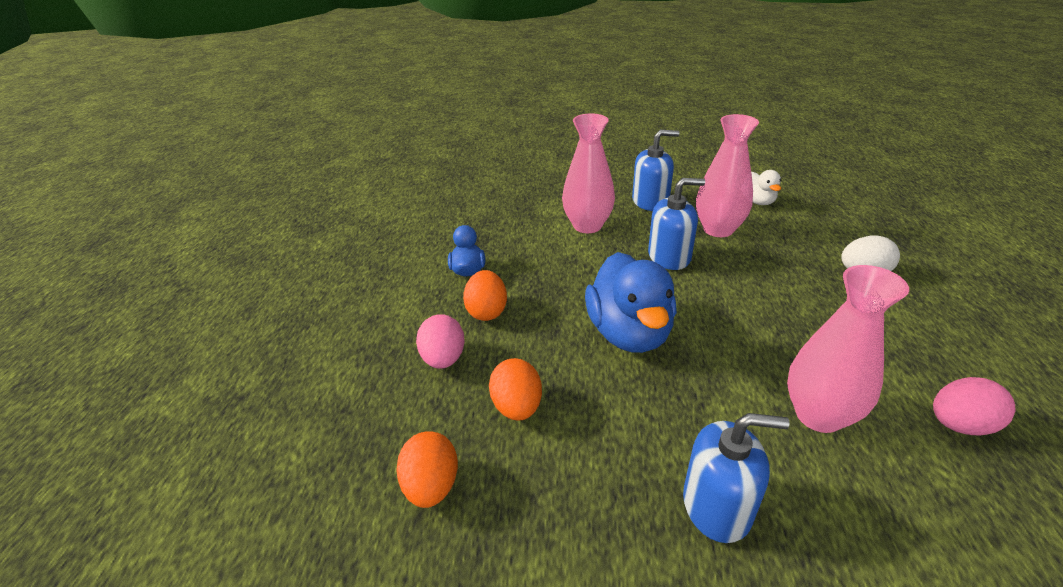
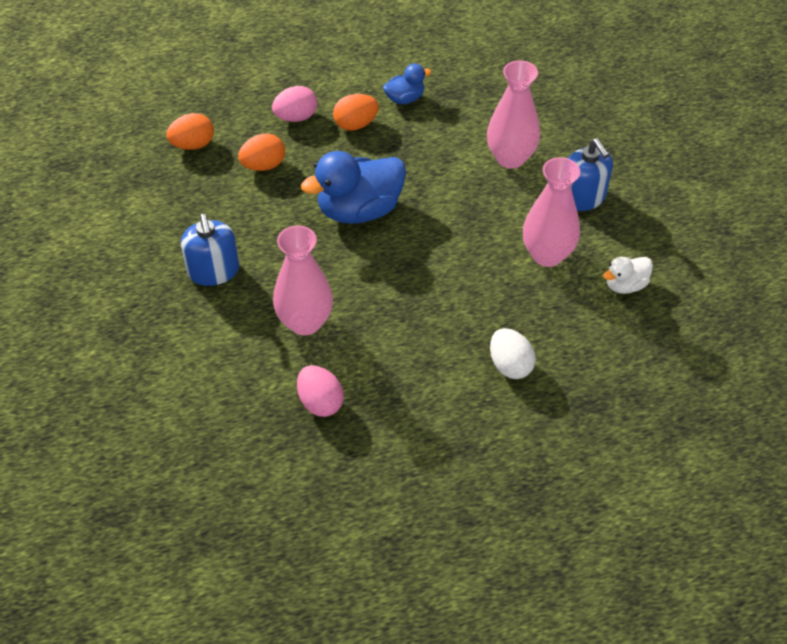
camera: 70 degrees right, 15 degrees up
blue soap dispenser [648,178,705,270] -> none

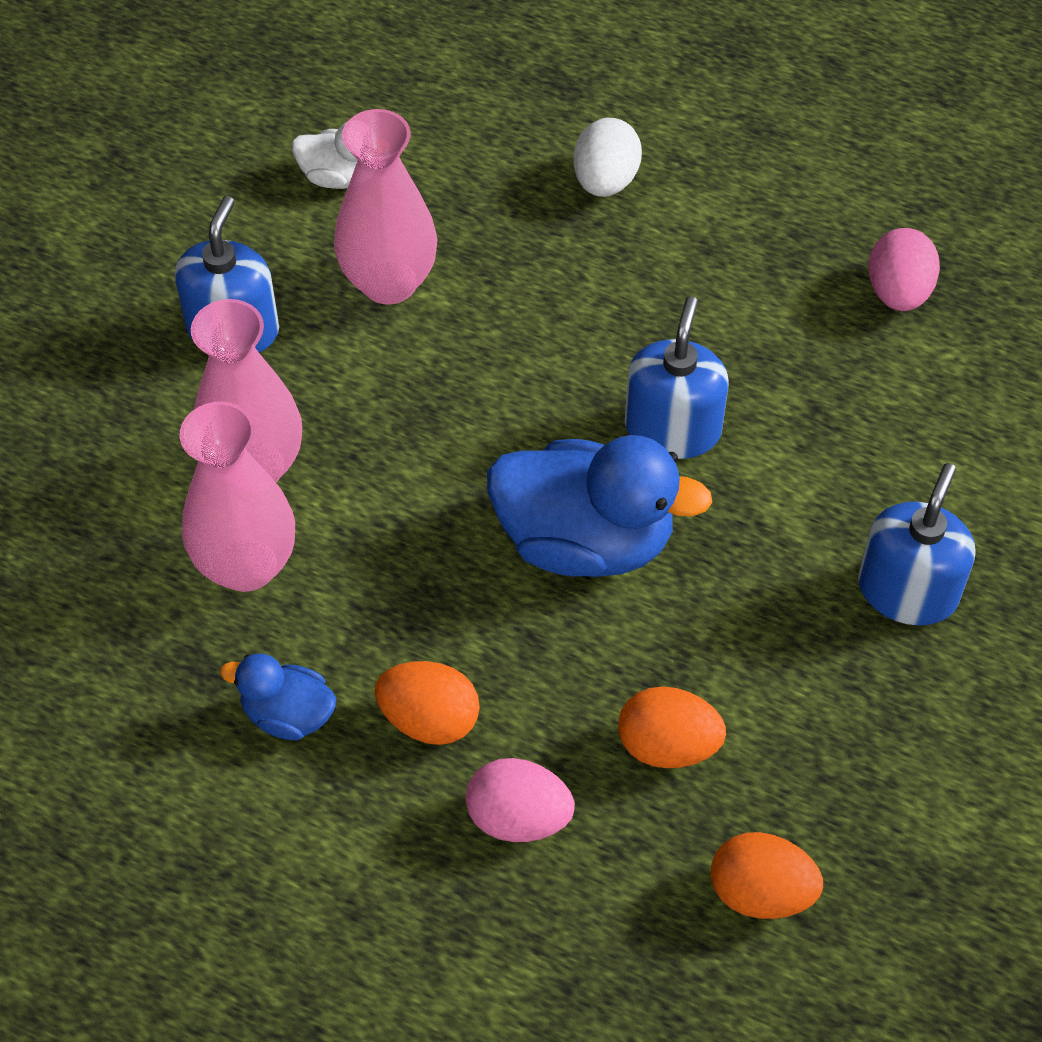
camera: 140 degrees left, 5 degrees up
pink vase [273,225,333,335] -> pink vase moved to [180,401,295,592]
none -> blue soap dispenser [625,296,729,459]

